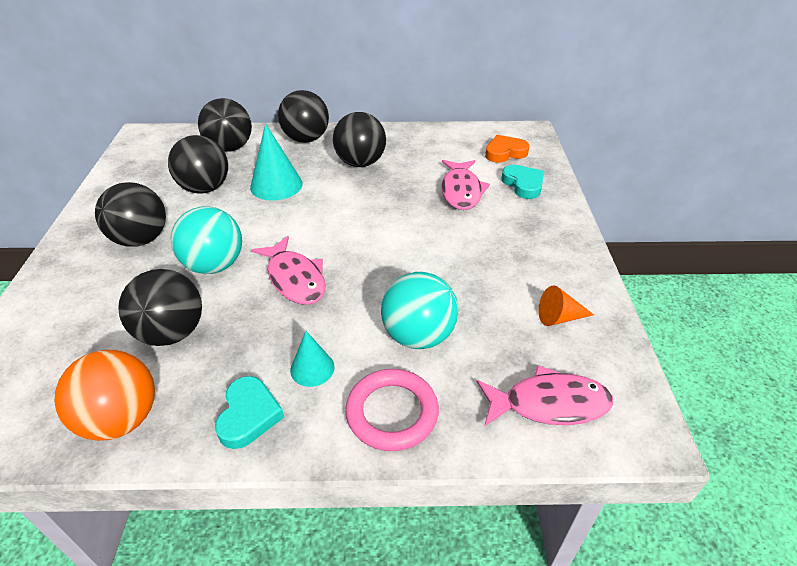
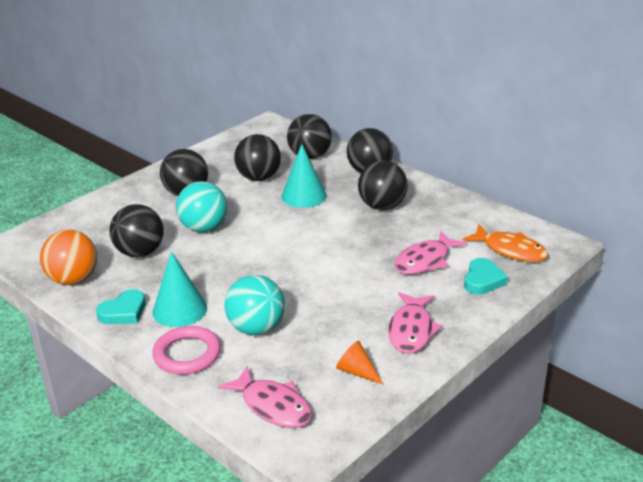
camera: 45 degrees right, 10 degrees down
pink fish [251,236,325,305] -> pink fish moved to [388,292,443,354]
turquoise cone [290,331,335,387] -> turquoise cone [153,252,207,327], size x1.68
orange heart [485,135,530,163] -> orange fish [462,224,549,262]

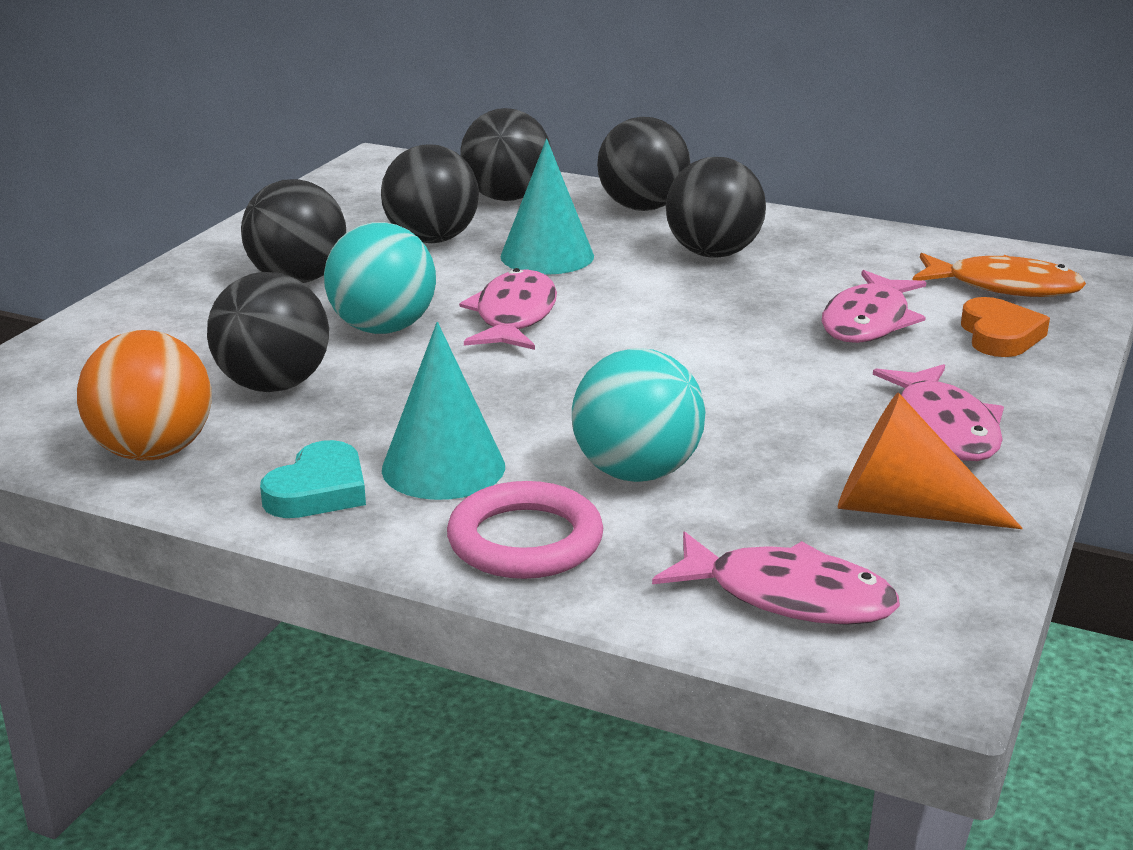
camera: 20 degrees left, 5 degrees down
orange cone [336,341,384,385] -> orange cone [838,392,1023,529], size x1.68
turquoise heart [464,258,508,294] -> orange heart [961,297,1050,357]
none -> pink fish [459,268,557,350]

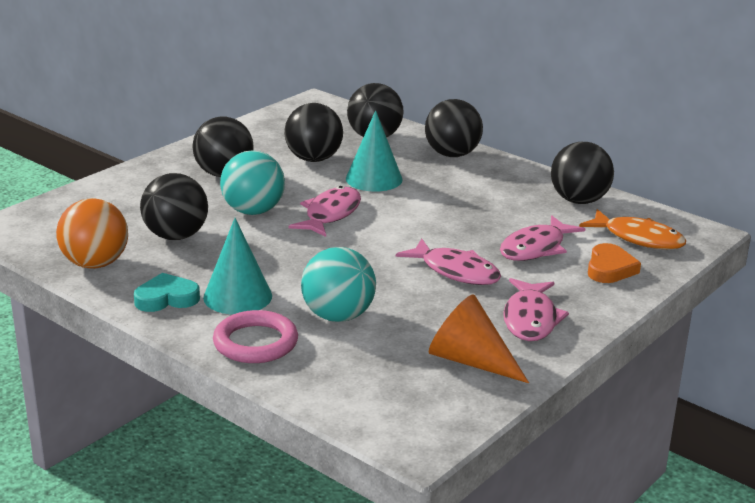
camera: 15 degrees right, 0 degrees up
turquoise heart [260,440,366,518] -> turquoise heart turned 150 degrees counterclockwise [134,273,200,312]
pink fish [652,531,900,625] -> pink fish moved to [396,239,501,285]
black ball [666,157,766,258] -> black ball moved to [551,142,614,204]

